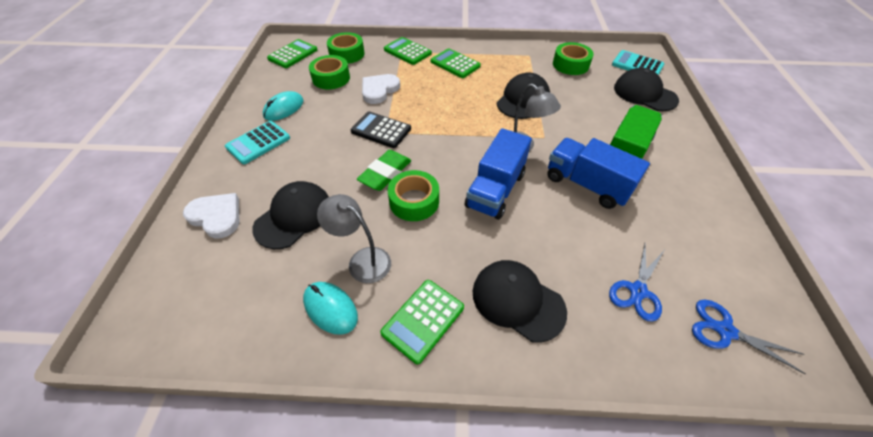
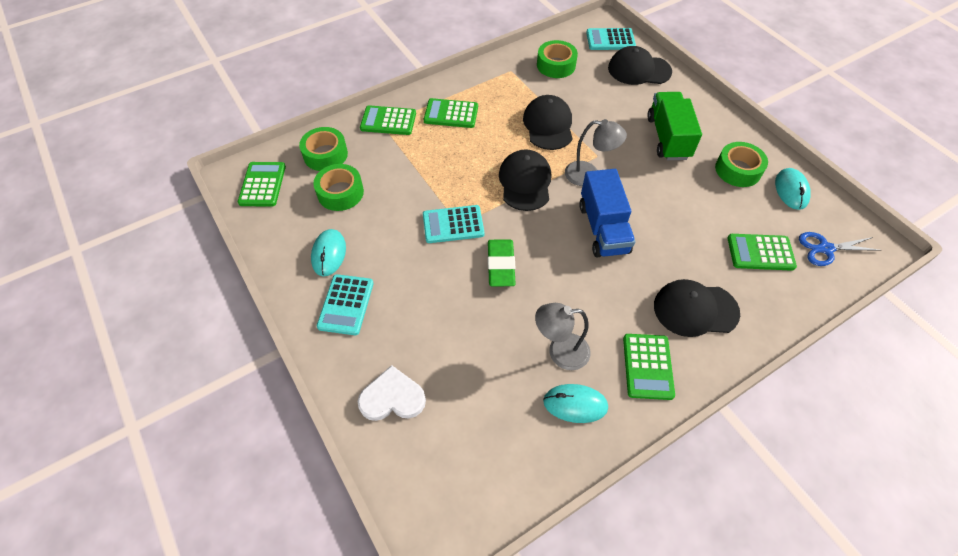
camera: 35 degrees left, 5 degrees up
black cap [253,181,329,249] -> black cap moved to [499,149,551,211]
black calculator [351,111,411,148] -> turquoise calculator [423,205,484,243]
white heart [362,74,400,104] -> none
green tape [388,170,439,221] -> green tape moved to [715,142,768,187]
blue truck [547,138,650,209] -> none
blue scissors [609,244,664,322] -> green calculator [727,234,797,271]
none -> turquoise mouse [775,168,811,210]

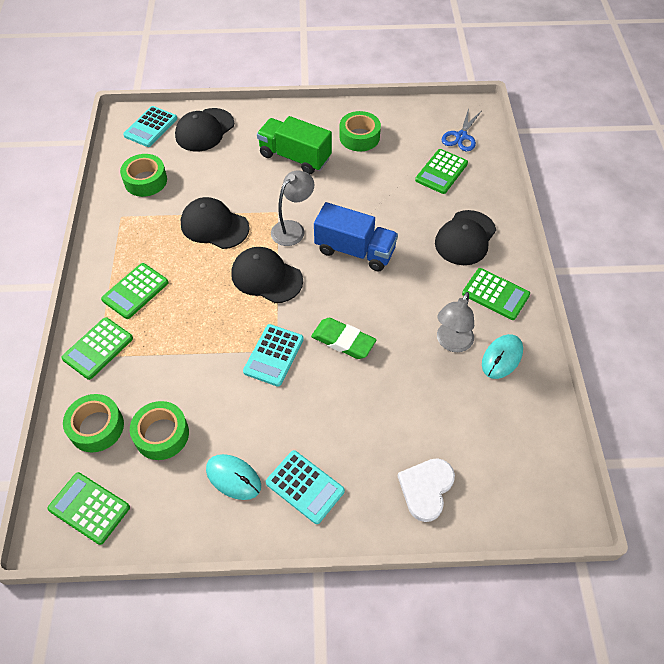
camera: 60 degrees left, 0 degrees up
turquoise mouse [775,168,811,210] -> none

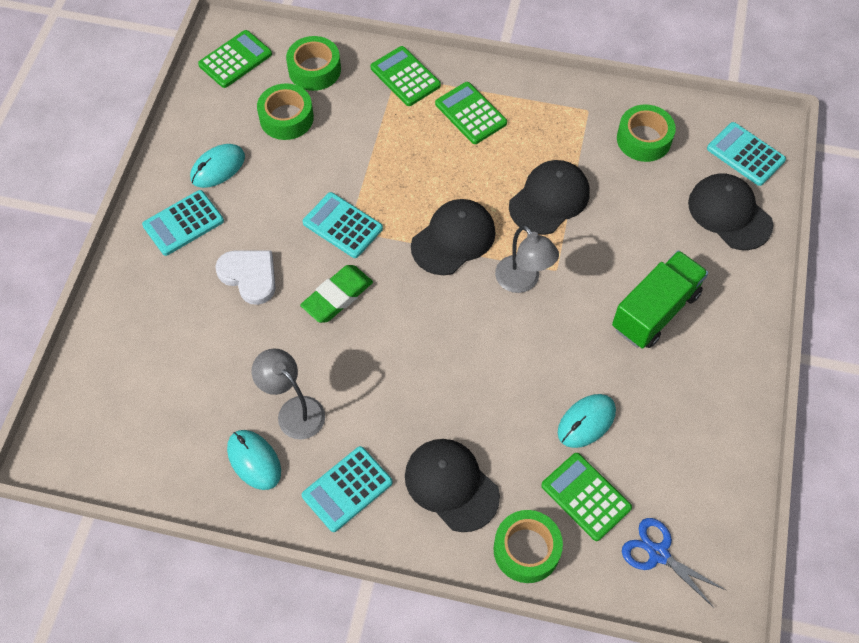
camera: 105 degrees right, 5 degrees up
blue truck [314,202,398,271] -> none
green tape [339,111,381,152] -> green tape moved to [493,510,563,583]
white heart [398,458,455,522] -> white heart moved to [215,251,276,305]
green calculator [462,268,530,320] -> turquoise calculator [302,446,393,532]
none -> turquoise mouse [558,394,616,448]

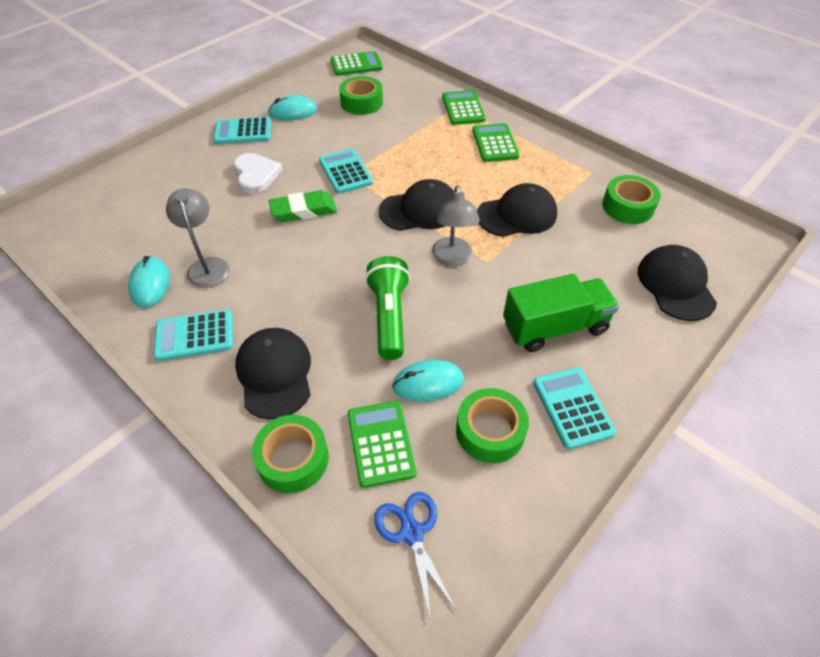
camera: 30 degrees right, 10 degrees down
green tape [286,36,341,91] -> green tape moved to [456,388,529,463]
turquoise calculator [707,122,786,186] -> turquoise calculator moved to [533,367,617,449]
none -> green flashlight [365,256,410,360]

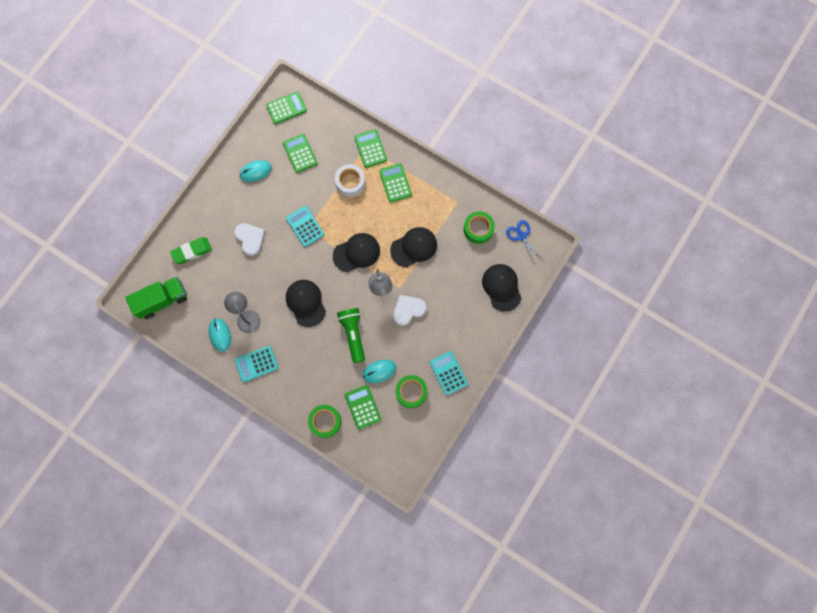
camera: 10 degrees left, 25 degrees up
turquoise calculator [214,117,271,144] -> none
black cap [235,328,311,420] -> black cap moved to [286,280,326,327]
green eraser [269,190,337,222] -> green eraser moved to [170,238,212,264]
green tape [339,76,383,115] -> green calculator [283,134,317,173]
blue scissors [374,492,457,621] -> blue scissors moved to [506,220,543,264]
green truck [503,274,619,352] -> green truck moved to [125,277,187,319]
none -> white tape [335,164,365,197]
none -> white heart [393,295,426,326]

